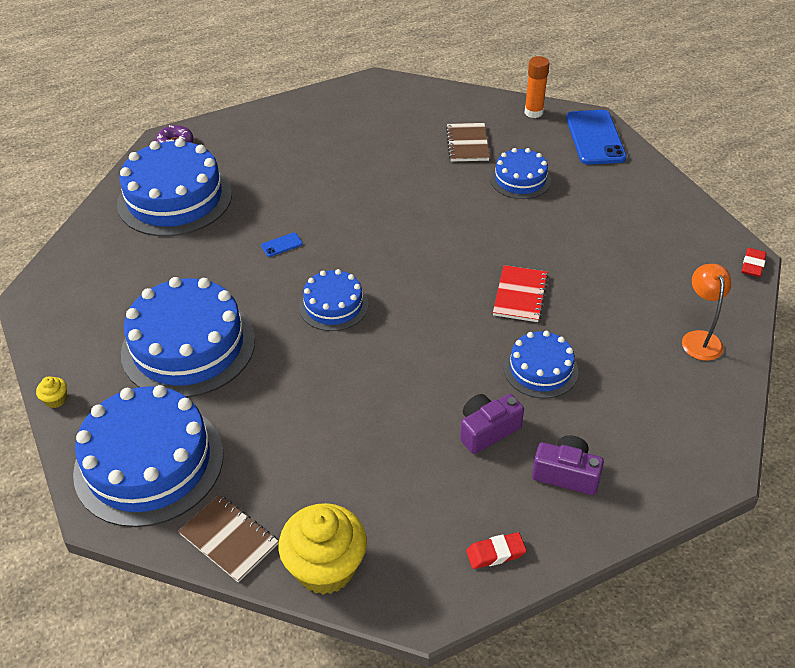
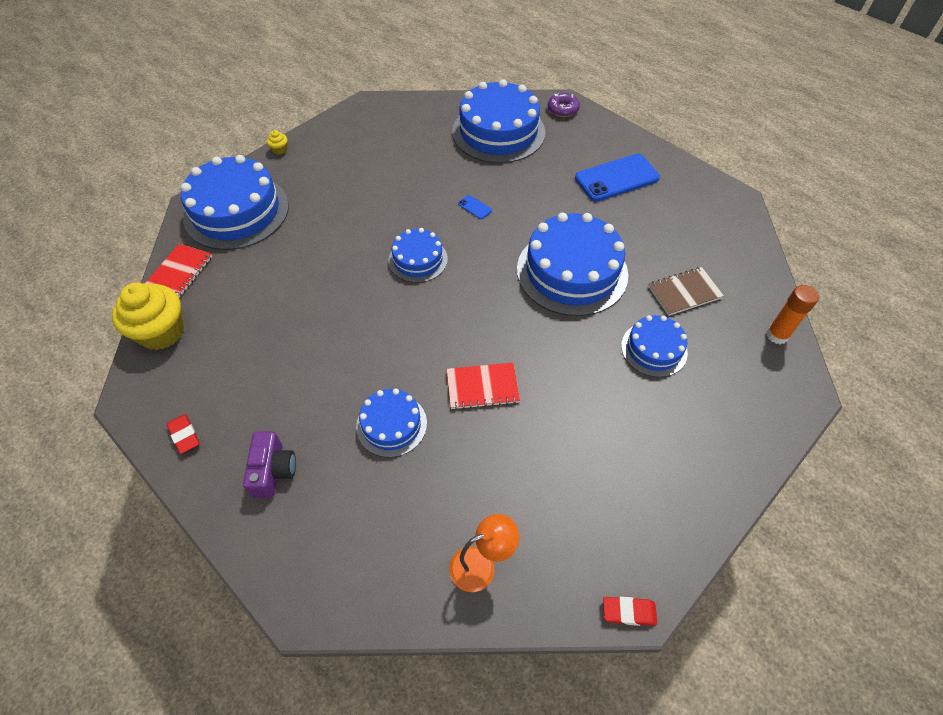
camera: 70 degrees right, 10 degrees up
blue cake [121,277,255,398] -> blue cake moved to [517,212,628,316]
brown notebook [178,495,279,583] -> red notebook [146,244,212,298]
purple camera [460,394,524,454] -> none
blue phone [566,110,627,165] -> blue phone moved to [575,154,660,201]

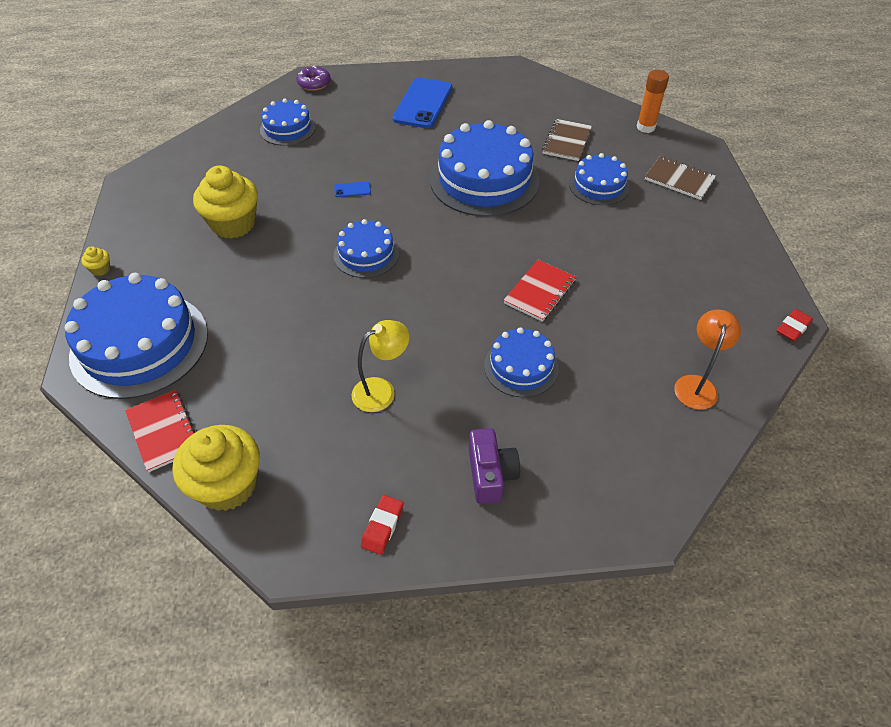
camera: 50 degrees left, 5 degrees down
red eraser [167,414,199,454] -> red eraser turned 75 degrees counterclockwise [361,495,403,555]
purple camera [243,431,296,498] -> purple camera turned 45 degrees clockwise [469,428,520,504]
blue cake [452,79,545,163] -> blue cake [260,98,316,146], size x0.54
none -> yellow cupcake [193,165,258,239]
none -> yellow lamp [352,320,409,412]
none -> brown notebook [645,156,716,200]

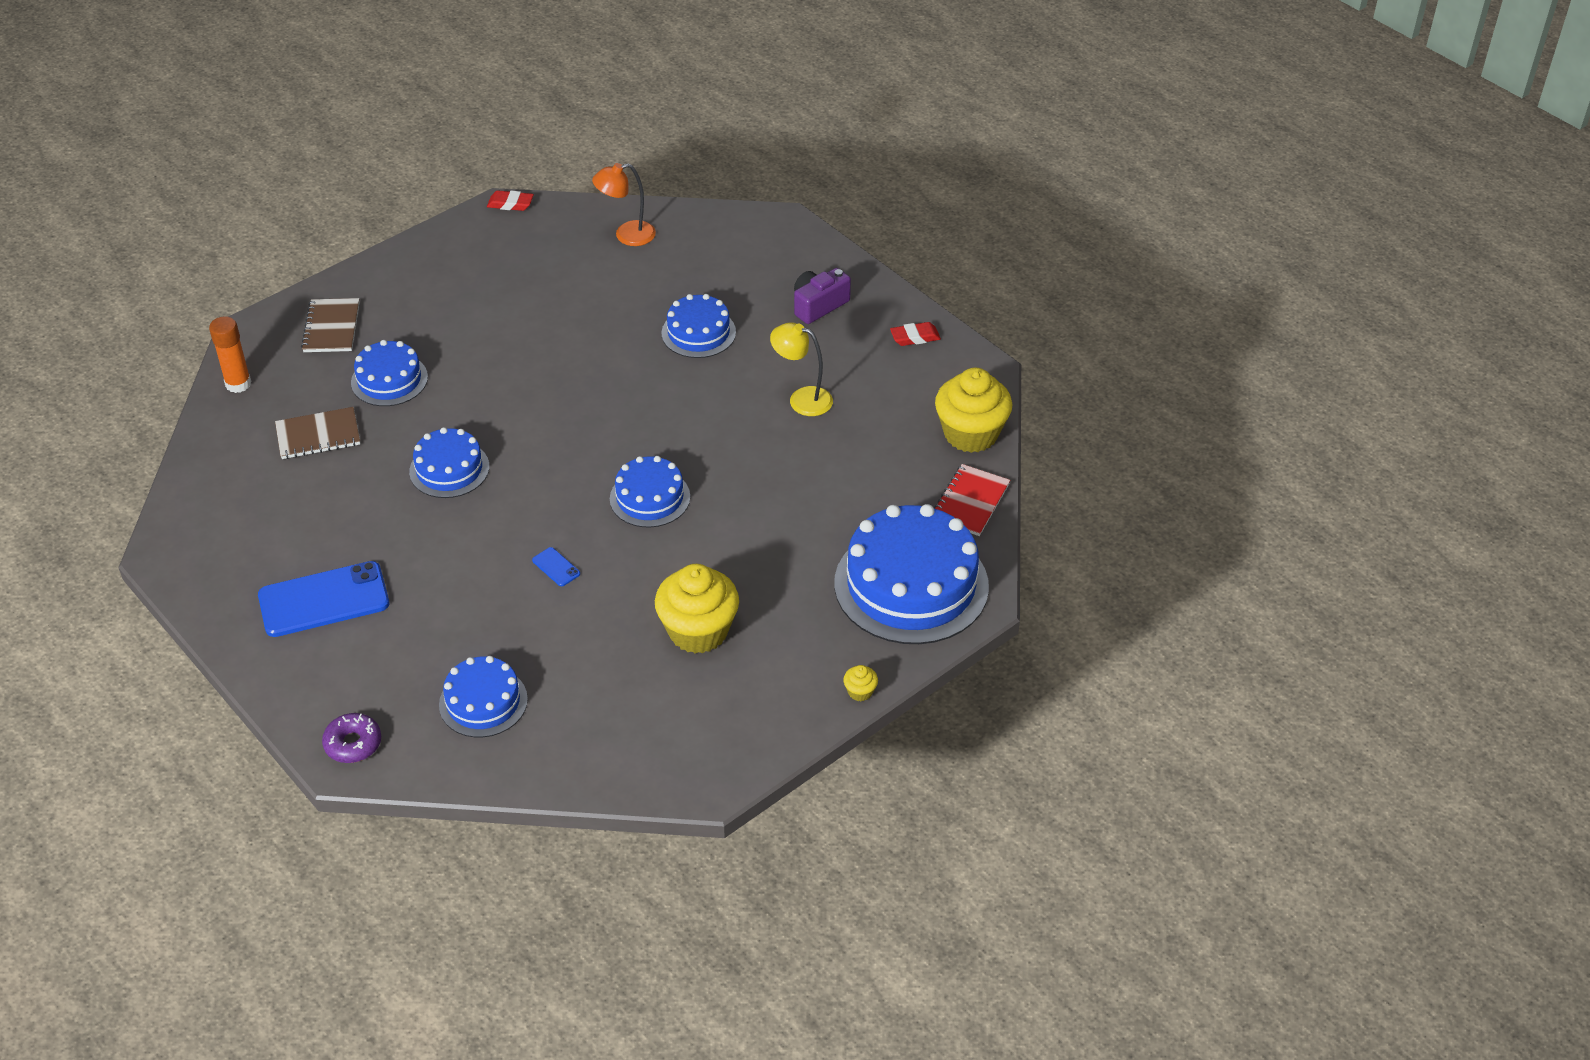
camera: 125 degrees left, 5 degrees down
blue cake [430,120,540,217] -> blue cake [409,427,489,498], size x0.54
red notebook [504,260,576,322] -> none

